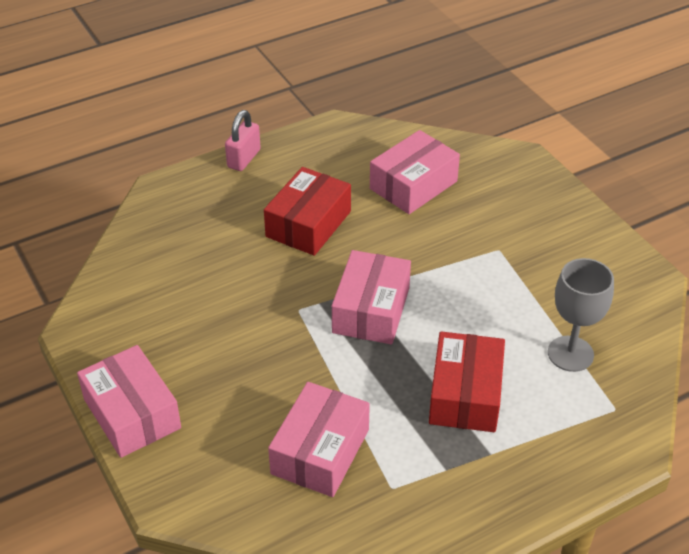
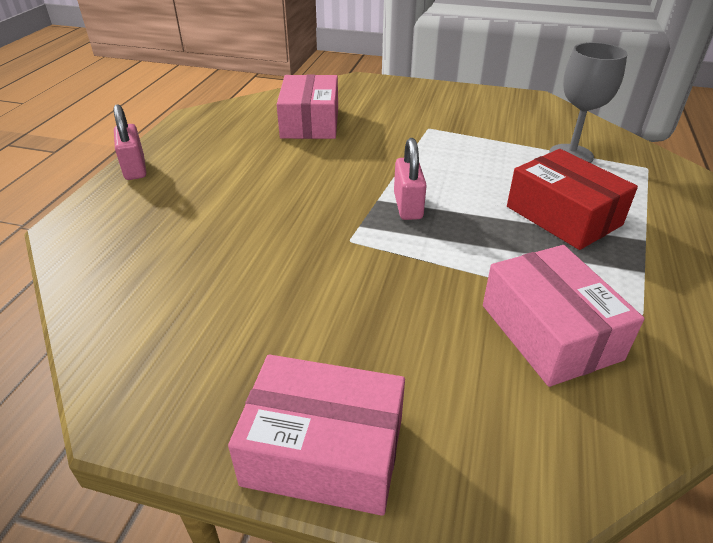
camera: 45 degrees left, 5 degrees down
red box [264,167,351,256] -> none
pink box [332,250,411,344] -> pink padlock [394,138,427,220]

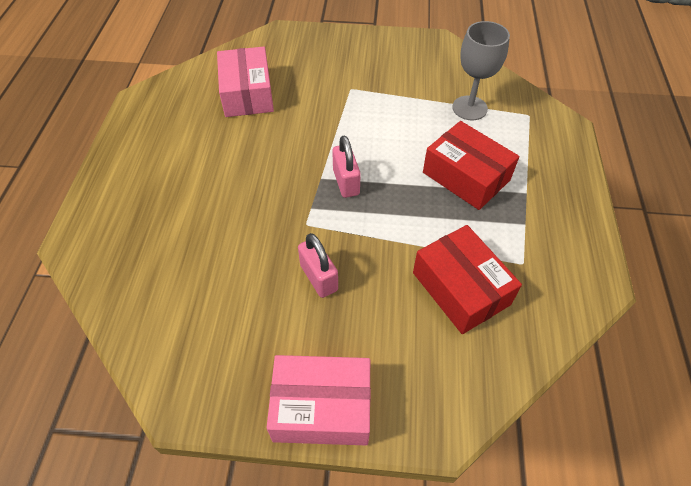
camera: 10 degrees left, 15 degrees up
pink padlock [113,104,146,180] -> pink padlock moved to [298,233,338,298]
pink box [483,245,645,387] -> red box [413,225,522,334]

